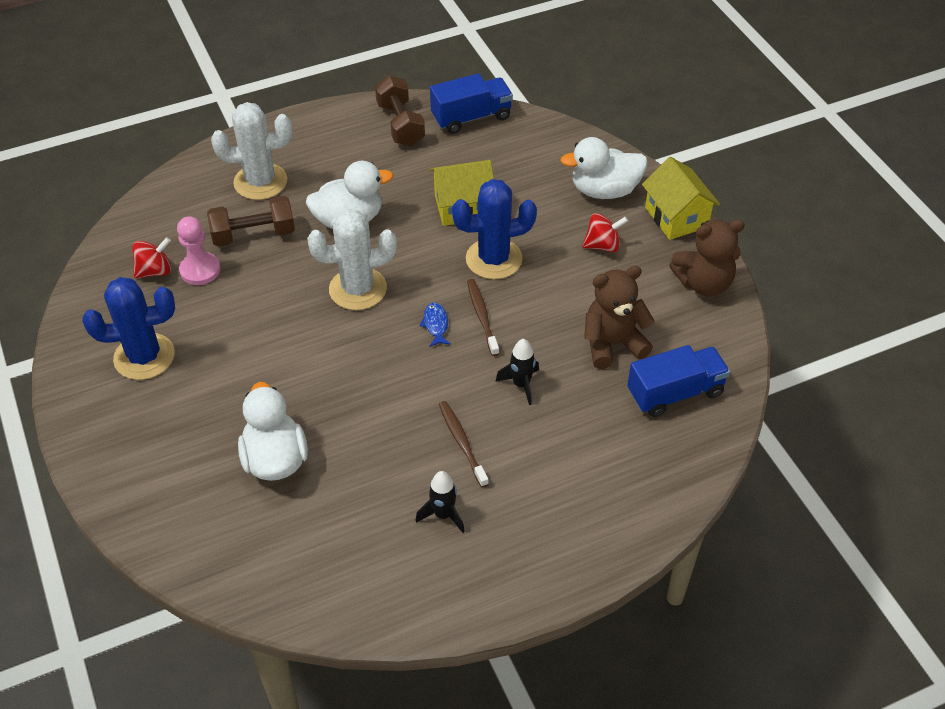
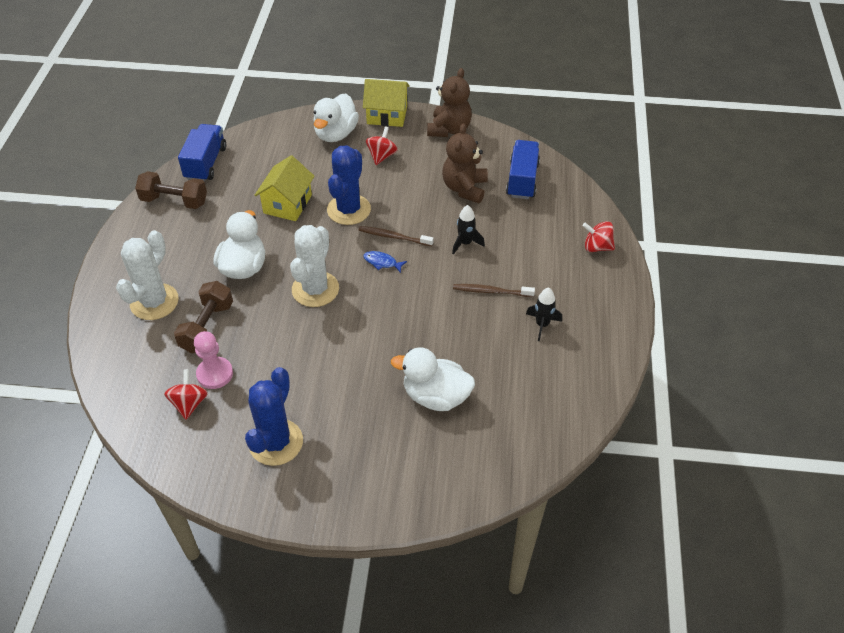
camera: 60 degrees left, 0 degrees up
none -> red spinning top [582,221,615,252]

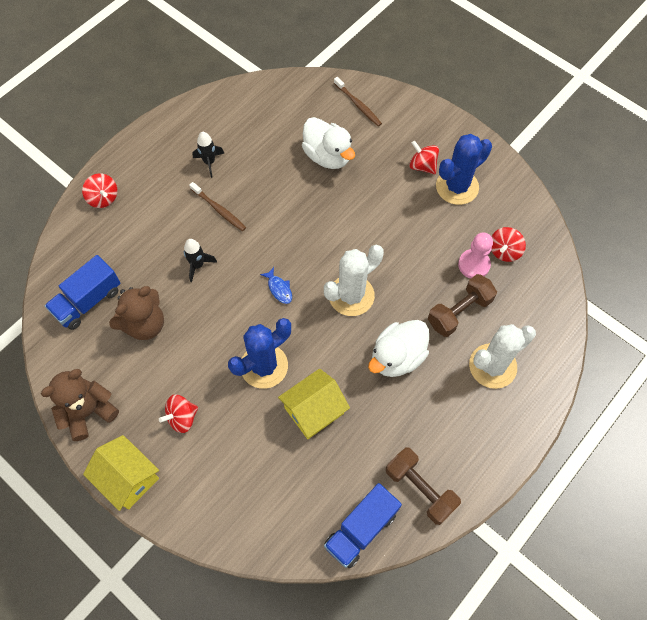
camera: 145 degrees left, 15 degrees up
white duck [313,93,359,142] -> none
brown toothbrush [359,226,434,246] -> brown toothbrush moved to [334,77,382,126]
none -> red spinning top [409,140,439,174]

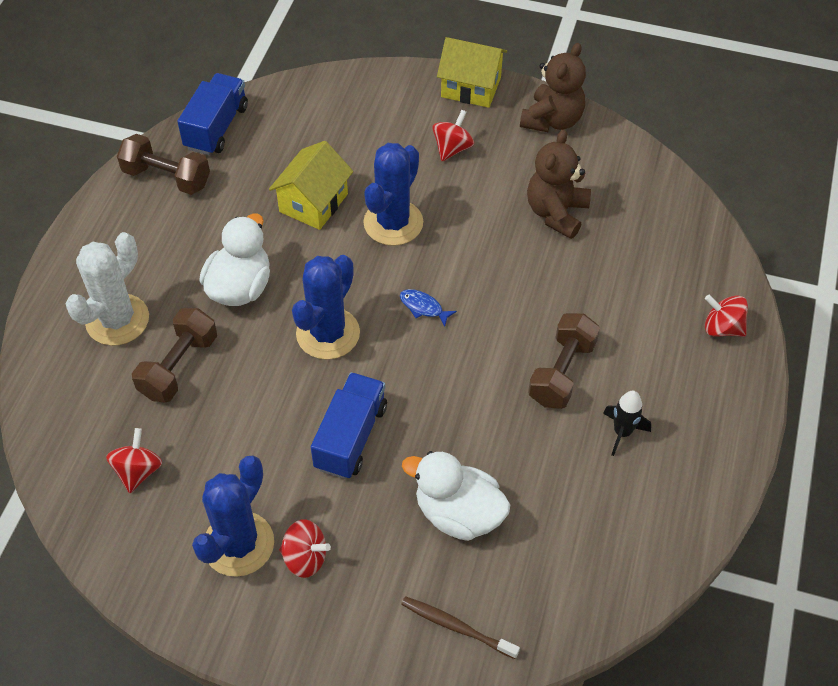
camera: 155 degrees right, 10 degrees down
blue truck [45,255,121,330] -> blue truck moved to [311,372,387,479]
black rocket [184,239,217,282] -> none
brown toothbrush [189,182,246,231] -> brown dumbbell [528,313,600,409]
white cactus [324,245,384,316] -> blue cactus [292,255,360,360]
pink pawn [458,232,493,279] -> none

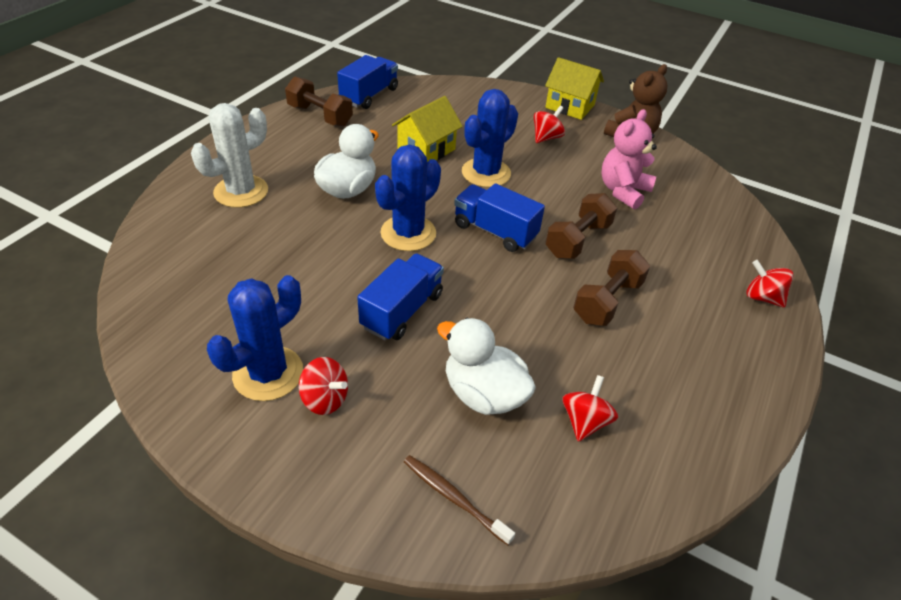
camera: 10 degrees right, 10 degrees down
red spinning top [106,428,162,493] -> red spinning top moved to [562,375,618,442]
brown dumbbell [132,308,217,403] -> brown dumbbell moved to [545,193,617,259]
blue fish [400,289,457,327] -> blue truck [454,183,545,252]
brown teddy bear [527,129,591,239] -> pink teddy bear [602,109,657,209]
black rocket [603,391,651,456] -> none

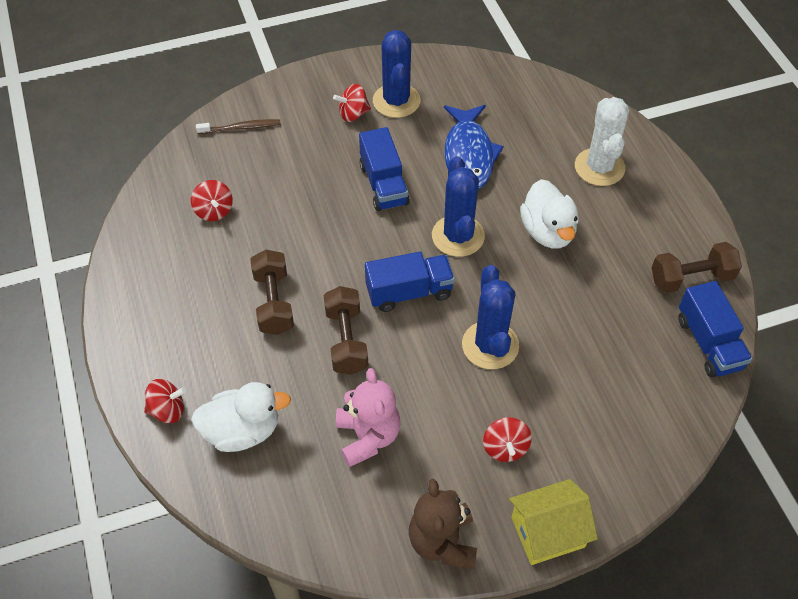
camera: 135 degrees right, 10 degrees up
yellow house [392,96,463,162] -> none
white duck [437,318,536,415] -> white duck moved to [191,382,291,452]
none -> blue fish [444,105,504,189]

